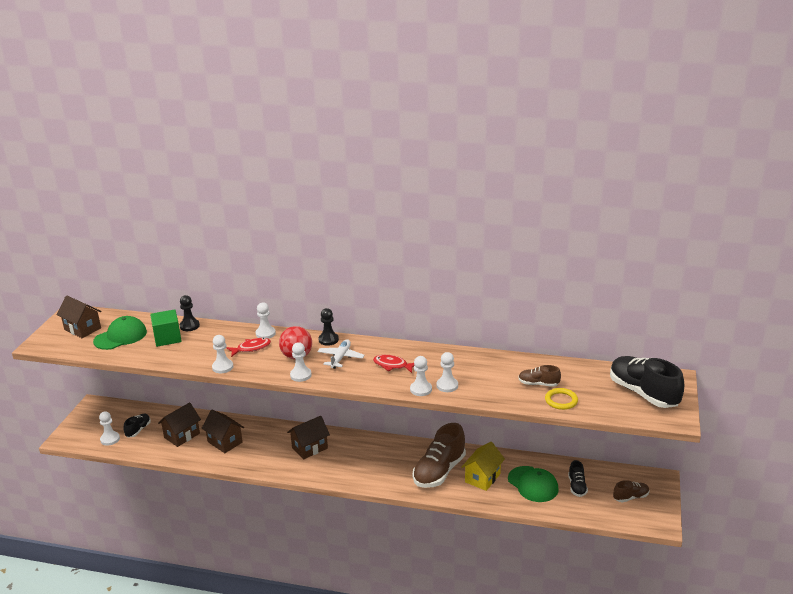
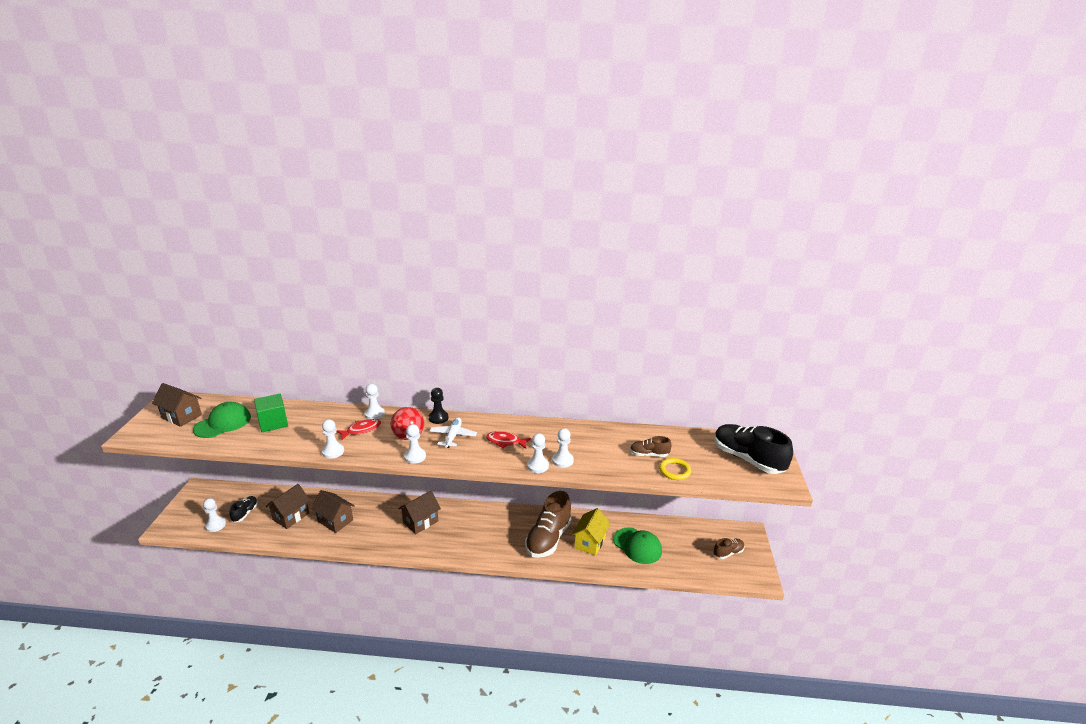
camera: 10 degrees left, 0 degrees up
black pawn [180,295,200,331] -> none
black shoe [568,460,588,497] -> none

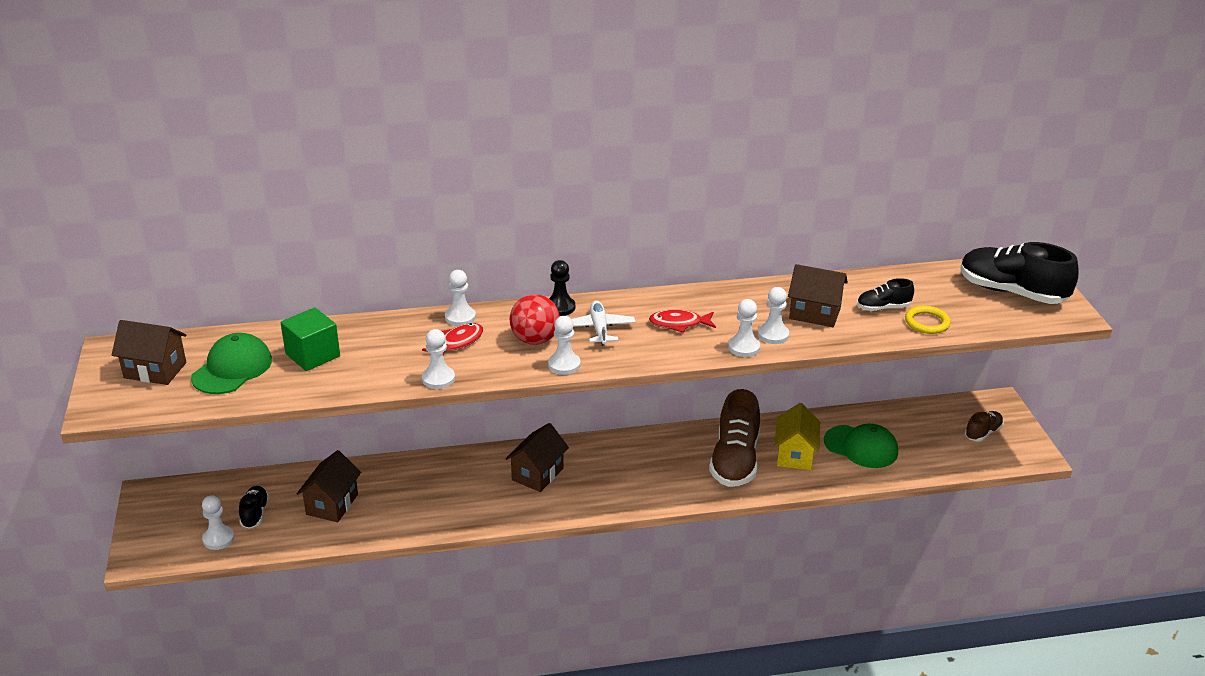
camera: 15 degrees left, 5 degrees up
brown house [311,490,355,533] -> brown house moved to [788,264,848,327]
brown shoe [630,436,672,457] -> black shoe [857,278,914,311]

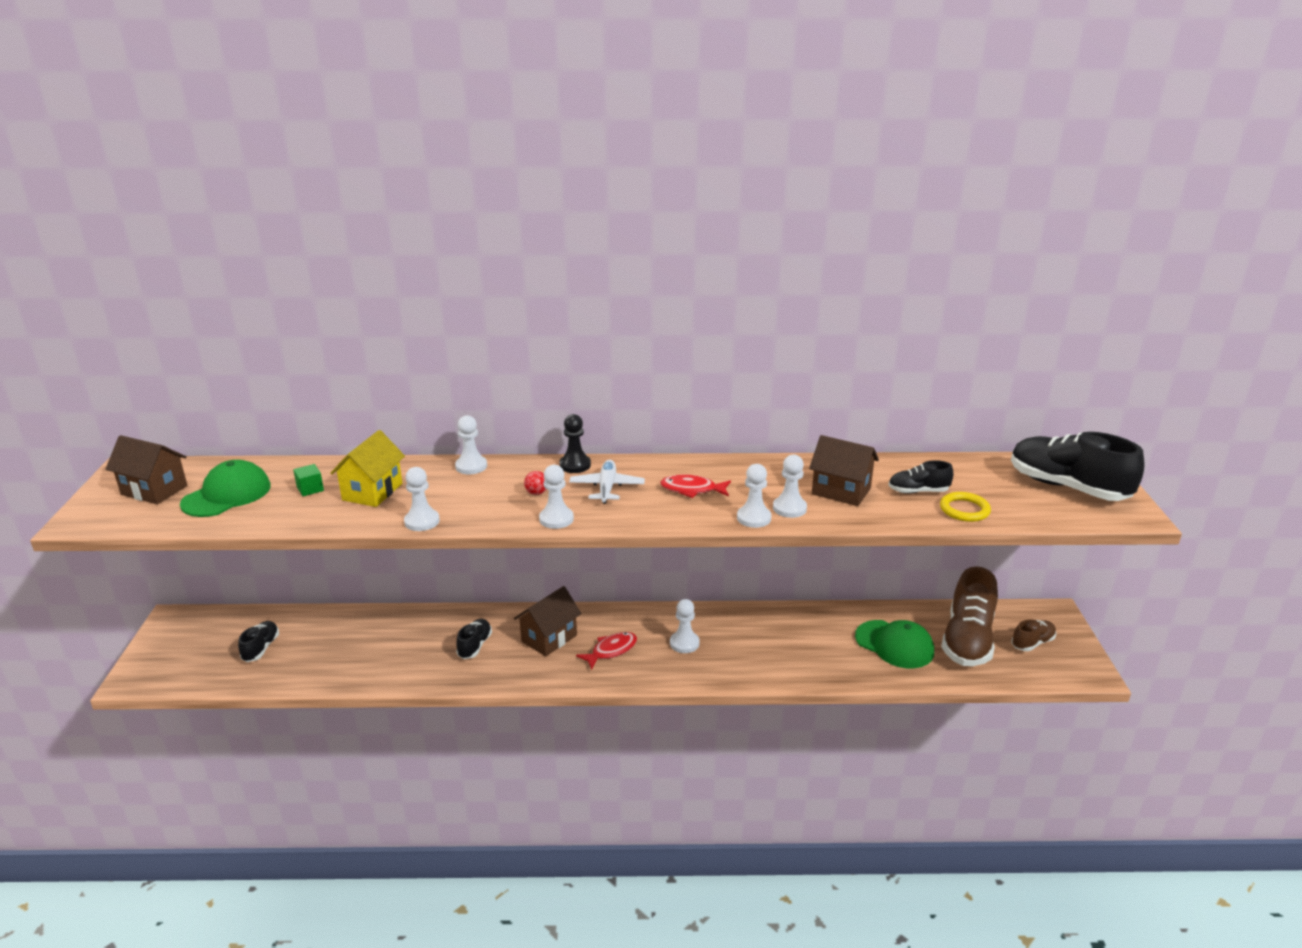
camera: 10 degrees right, 5 degrees down
white pawn [202,496,234,550] -> white pawn moved to [670,599,700,653]
green cube [281,307,340,371] -> green cube [293,464,324,496], size x0.52
brown house [297,450,361,522] -> none
red fish [422,323,483,355] -> red fish moved to [576,632,637,670]
red ball [509,294,560,345] -> red ball [524,471,546,495], size x0.46
brown shoe [709,389,760,487] -> brown shoe moved to [941,567,998,666]
yellow house [774,403,820,470] -> yellow house moved to [330,430,405,507]
none -> black shoe [456,619,492,659]

